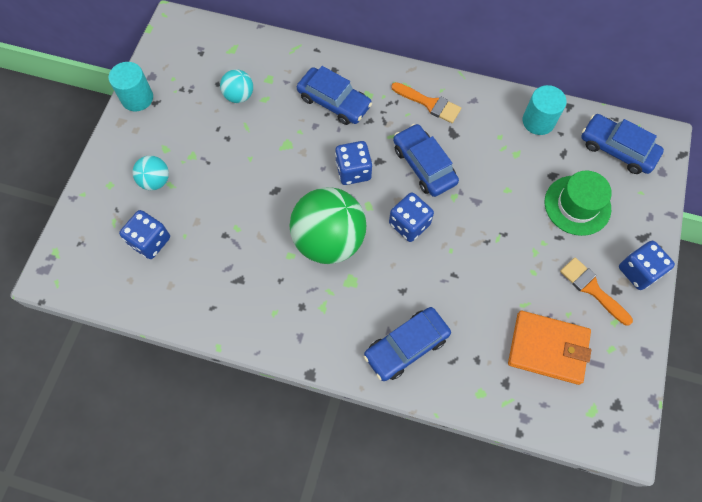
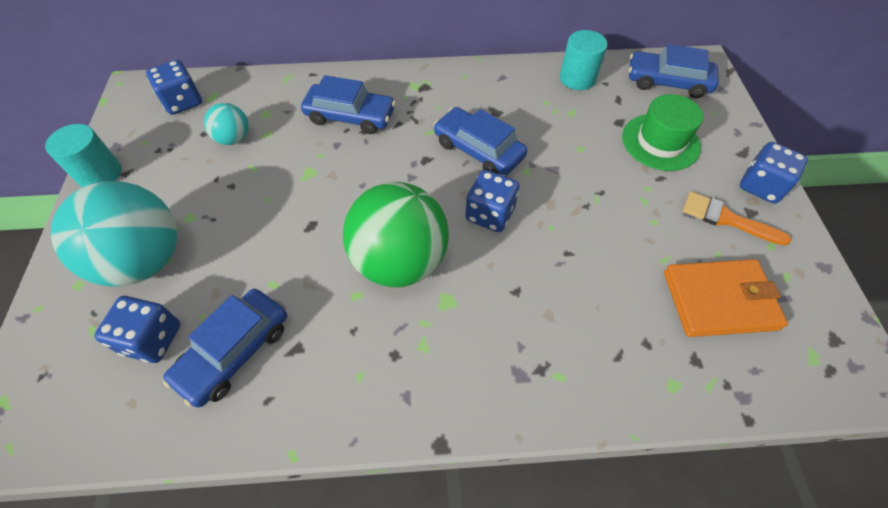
camera: 20 degrees left, 10 degrees down
turquoise ball [132,155,169,190] -> turquoise ball [51,181,177,286], size x2.06
blue dice [335,141,372,185] -> blue dice moved to [146,60,202,115]
blue car [364,307,451,381] -> blue car moved to [163,289,287,407]
orange brush [391,82,461,123] -> none

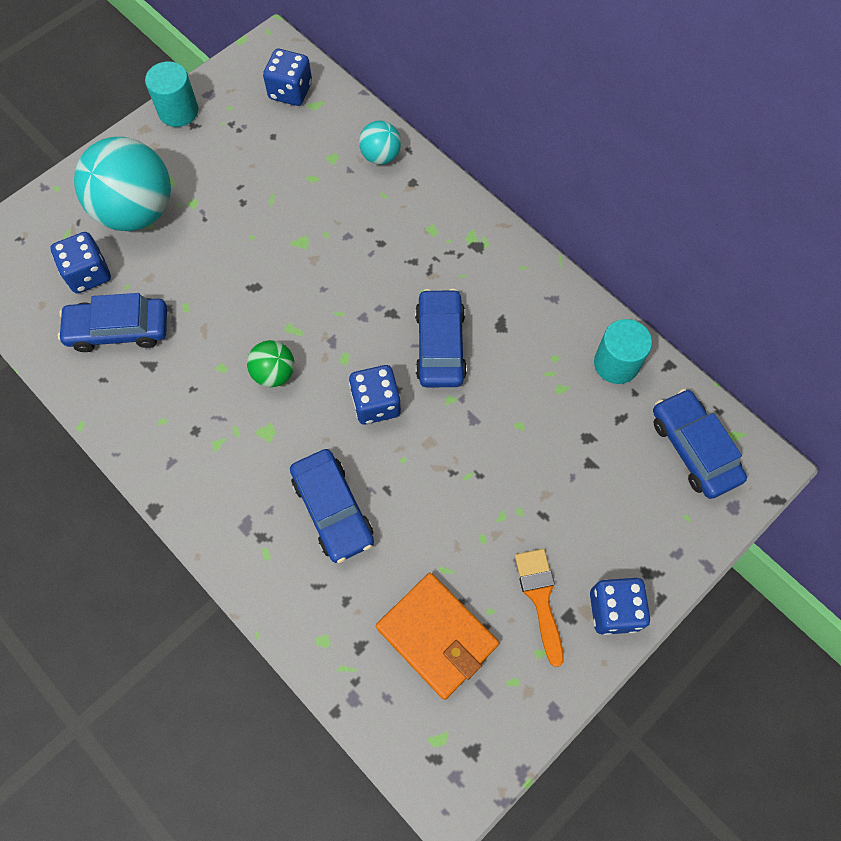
camera: 50 degrees right, 10 degrees up
turquoise ball [204,103,249,145] -> turquoise ball moved to [359,121,401,165]
blue car [301,75,396,134] -> blue car moved to [290,449,374,563]
green ball [343,182,449,288] -> green ball [247,340,294,387], size x0.48
green hat [622,94,703,171] -> none

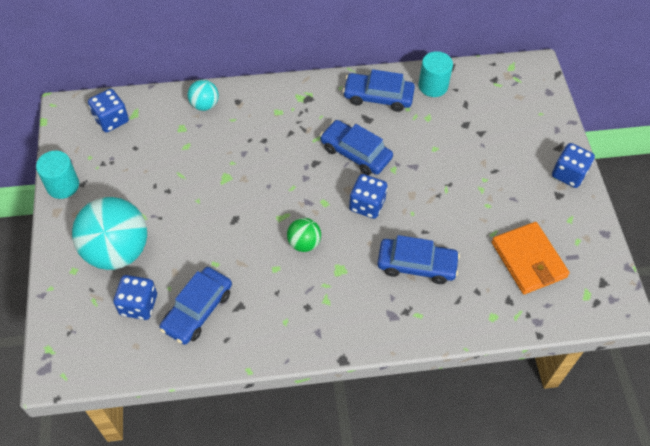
camera: 55 degrees left, 10 degrees down
orange wallet [376,573,499,700] -> orange wallet turned 75 degrees clockwise [492,222,570,294]
orange brush [515,549,564,667] -> none
blue car [653,389,747,499] -> blue car moved to [343,69,415,112]

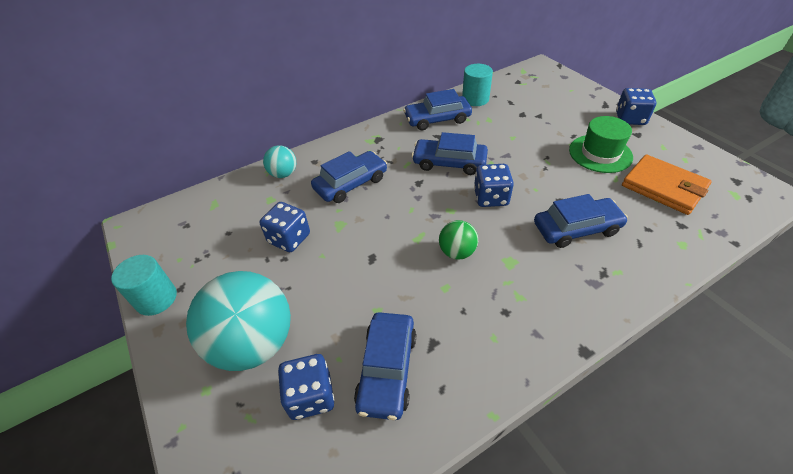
camera: 20 degrees left, 10 degrees down
blue dice [88,89,129,132] -> blue dice moved to [260,202,310,252]
none -> blue car [311,151,387,203]
none -> green hat [569,116,633,173]

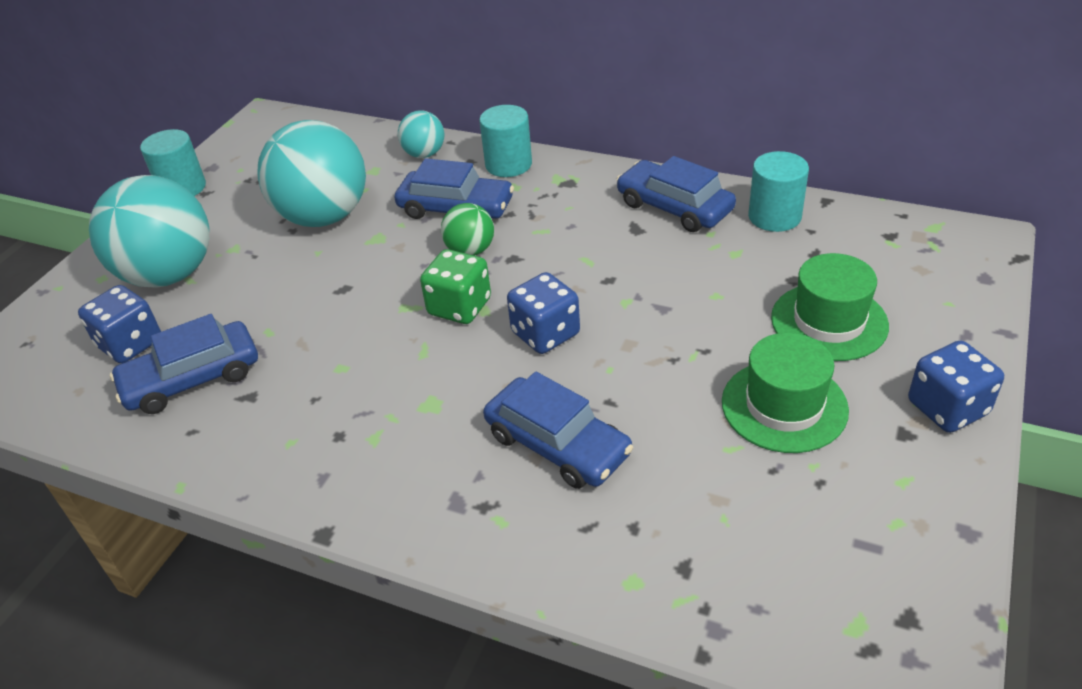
camera: 55 degrees right, 5 degrees down
blue dice [260,202,310,252] -> turquoise ball [257,120,366,227]
blue car [412,132,488,175] -> none
green ball [439,220,478,260] -> green ball moved to [441,203,494,256]
orange wallet [622,154,712,215] -> none
none -> green dice [420,249,491,324]
none -> turquoise cylinder [479,105,532,177]
none -> green hat [771,253,889,361]

